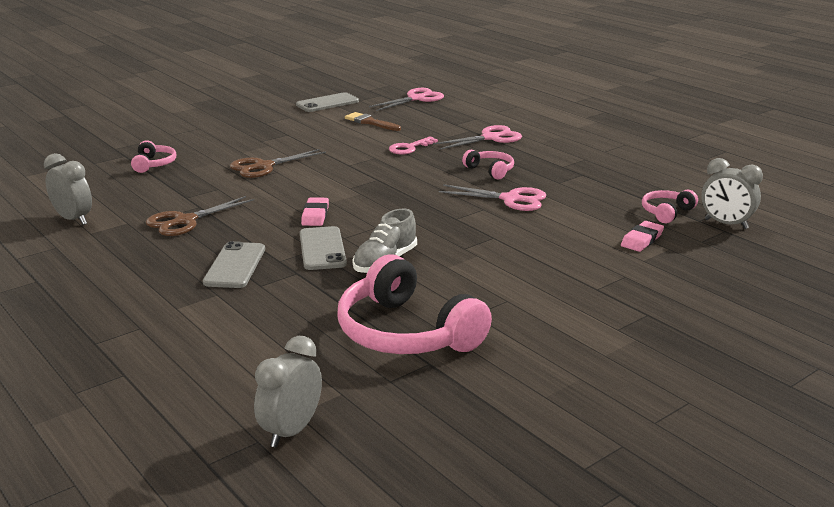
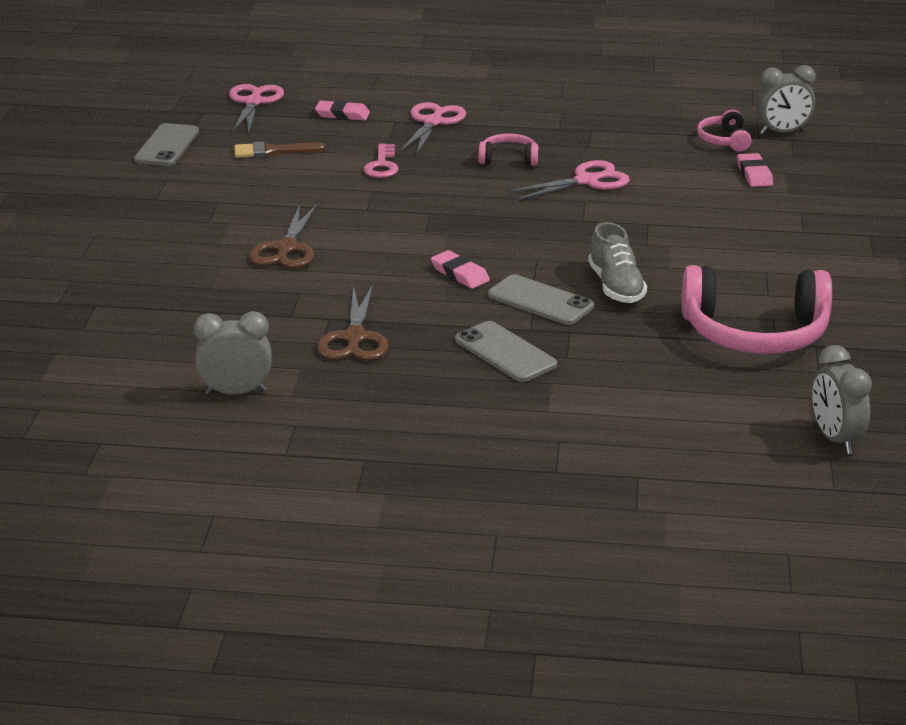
camera: 45 degrees left, 5 degrees up
pink headphones [131,140,176,173] -> none
none -> pink eraser [315,100,370,121]

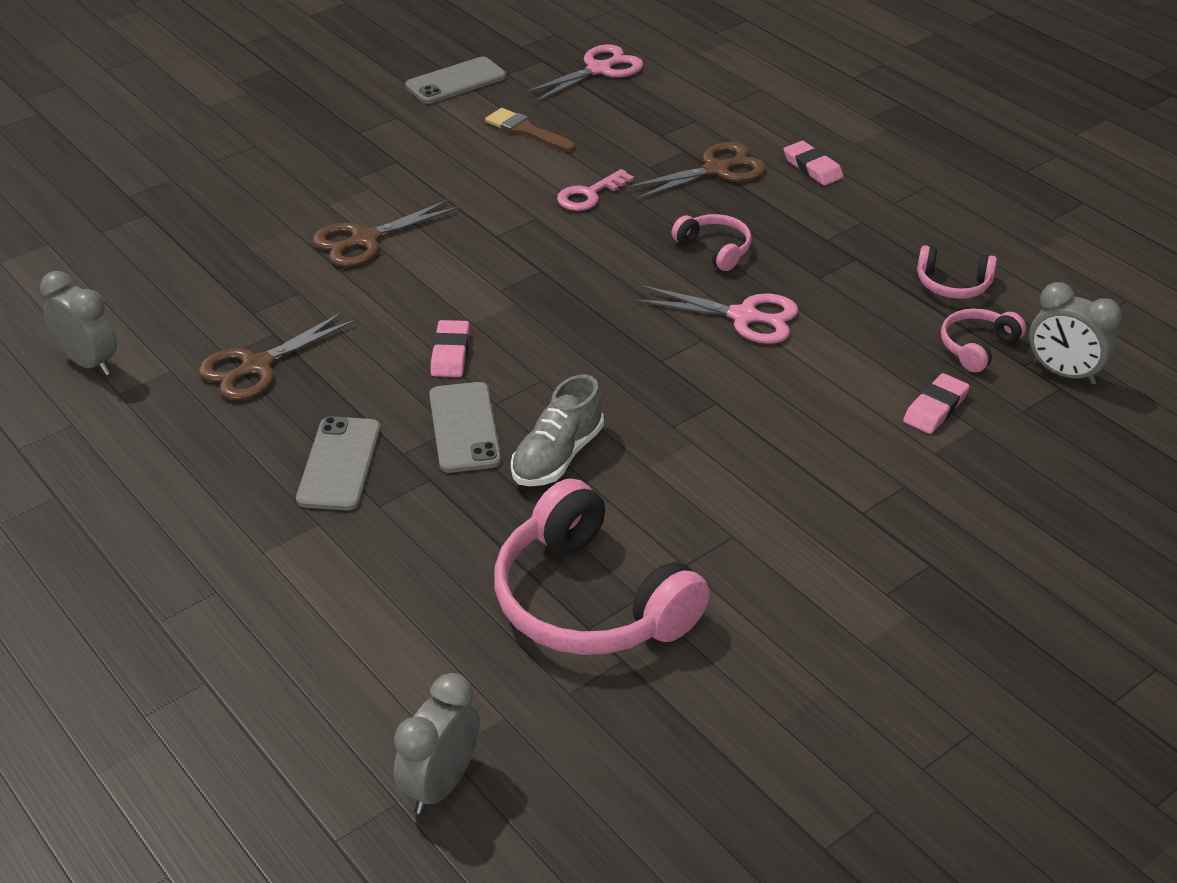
camera: 45 degrees right, 10 degrees up
pink eraser [315,100,370,121] -> pink eraser moved to [784,141,844,186]
pink scissors [400,102,466,155] -> brown scissors [626,142,766,200]
none -> pink headphones [917,245,997,299]

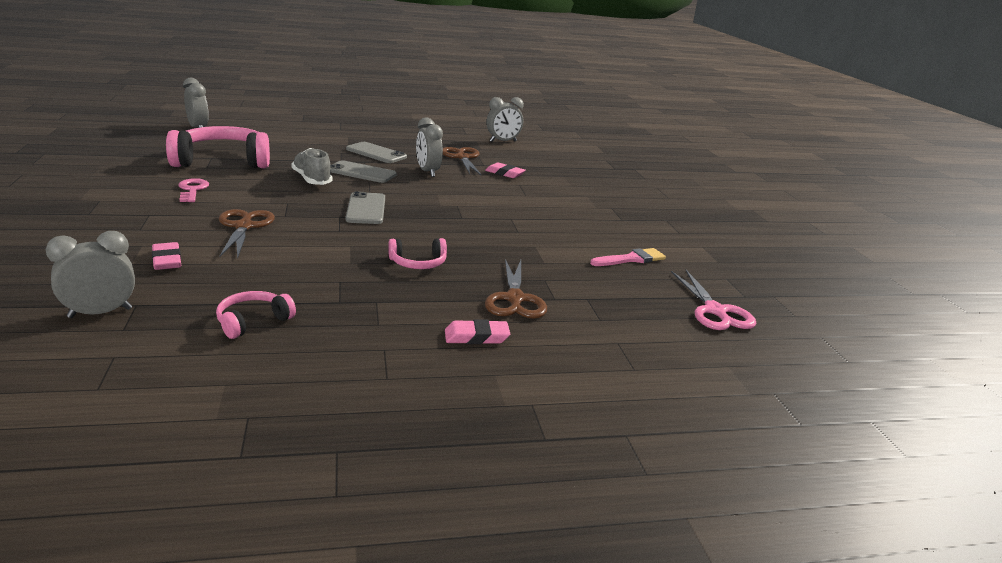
camera: 115 degrees right, 15 degrees down
brown scissors [313,199,460,267] -> brown scissors moved to [219,209,275,259]
grey phone [405,57,506,104] -> grey phone moved to [346,192,385,224]
pink eraser [430,320,470,377] -> pink eraser moved to [485,162,526,178]
brown brush [485,108,575,152] -> pink brush [590,248,666,266]
pink key [557,169,634,211] -> pink key moved to [178,178,209,202]
pink scissors [635,285,799,344] -> none
pink headphones [941,308,1026,372] -> none
none -> grey clock [416,117,443,177]

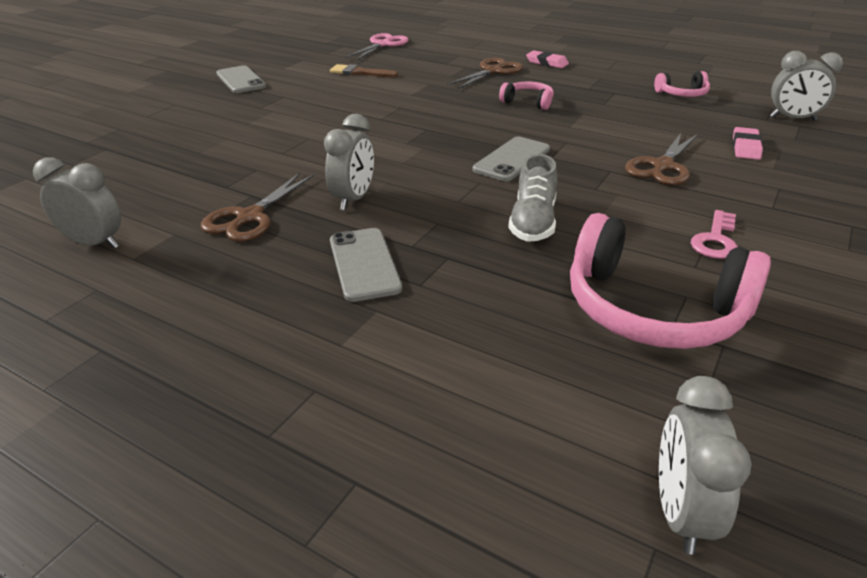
camera: 135 degrees left, 10 degrees up
grey phone [331,160,397,183] -> grey phone moved to [216,66,266,93]
pink eraser [485,162,526,178] -> none
pink brush [590,248,666,266] -> brown brush [330,64,398,77]

